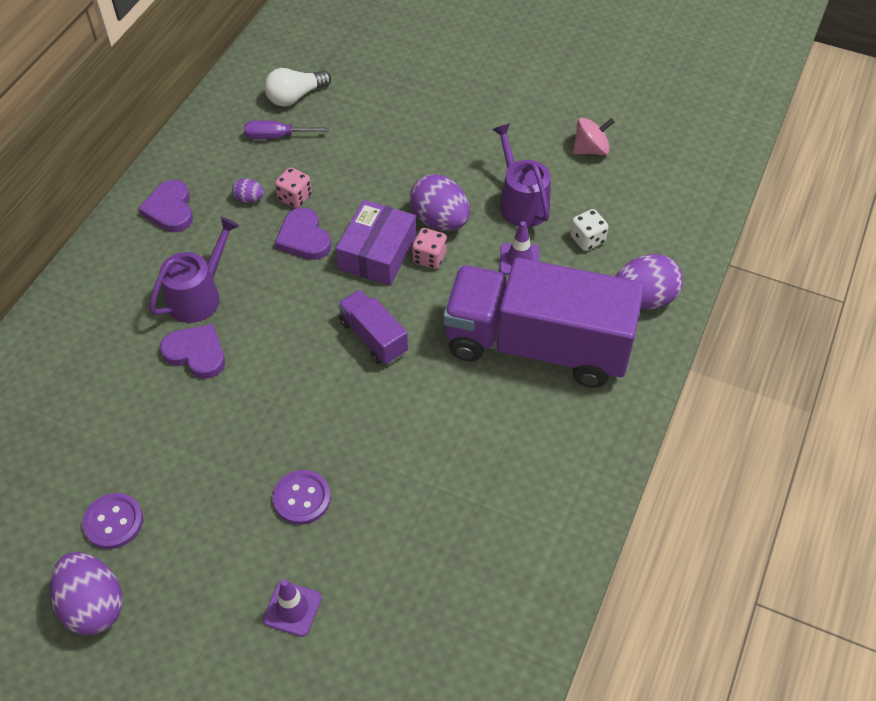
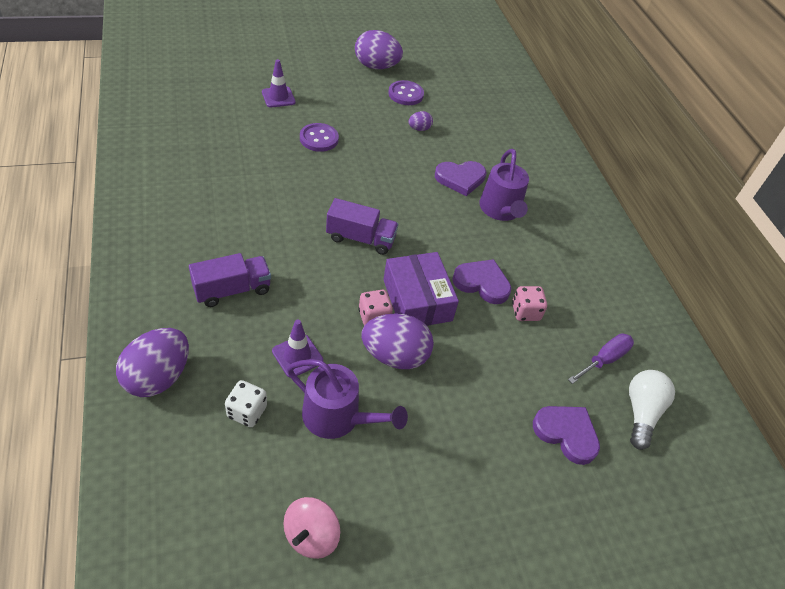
camera: 135 degrees right, 5 degrees down
purple heart [138,180,193,232] -> purple heart moved to [533,406,600,465]
purple egg [232,178,264,203] -> purple egg moved to [408,111,433,131]
purple truck [443,258,644,388] -> purple truck [189,253,271,307], size x0.44

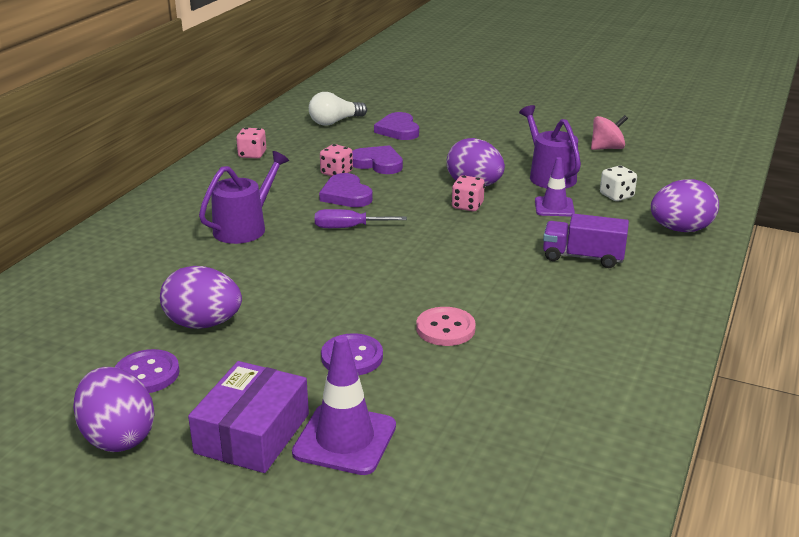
camera: 135 degrees left, 20 degrees down
purple traffic cone [262,59,296,107] -> purple traffic cone [292,335,396,475], size x1.57
purple truck [326,198,399,255] -> none
purple box [383,252,459,326] -> purple box moved to [188,361,309,473]
purple egg [408,111,433,131] -> purple egg [160,266,242,329], size x2.07
purple heart [435,161,486,196] -> purple heart moved to [352,145,403,174]
purple screwdriver [568,333,634,384] -> purple screwdriver moved to [315,209,407,228]
none -> pink dice [236,128,266,159]
none -> pink button [416,307,476,346]

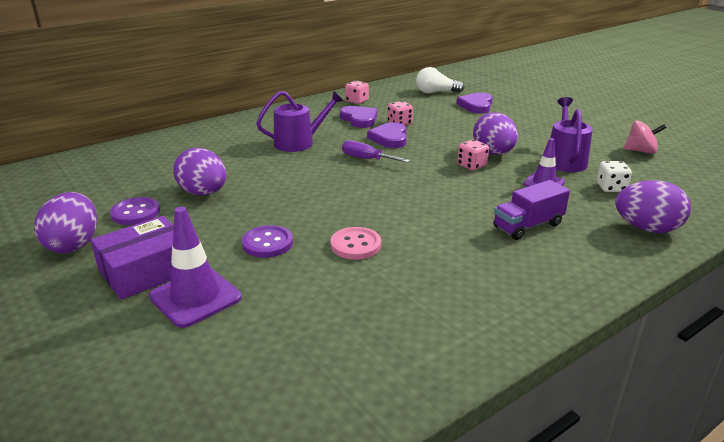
camera: 30 degrees right, 0 degrees up
purple heart [352,145,403,174] -> purple heart moved to [340,106,377,128]
purple truck [543,214,629,268] -> purple truck turned 75 degrees counterclockwise [493,180,570,240]

